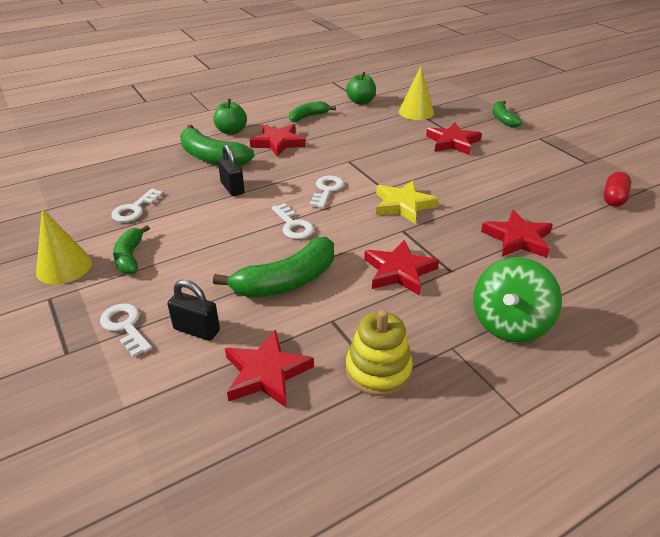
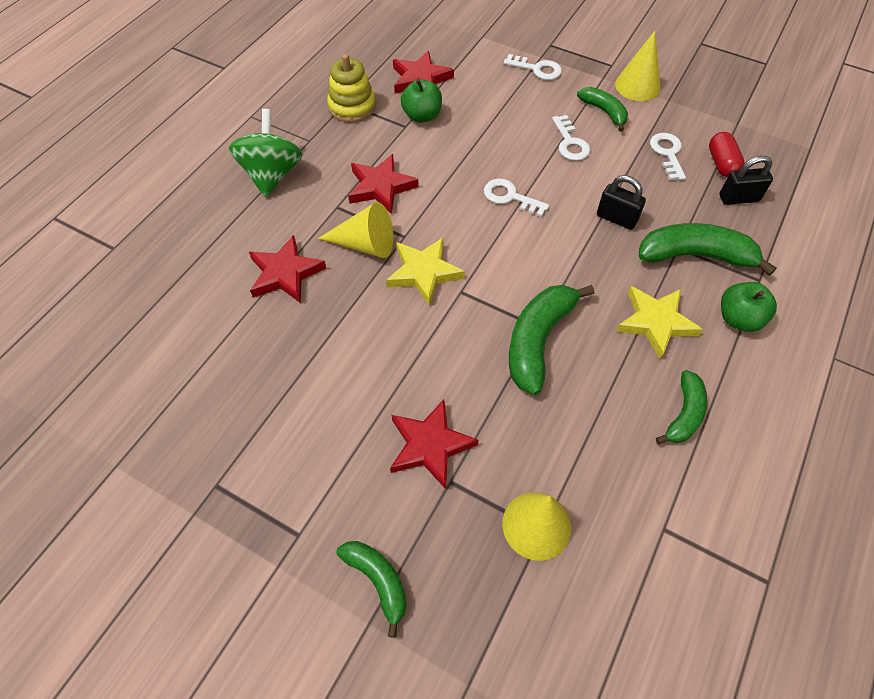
camera: 150 degrees right, 20 degrees up
black padlock [167,280,220,341] -> black padlock moved to [719,156,773,205]
green banana [213,237,334,298] -> green banana moved to [509,285,594,395]
red star [250,124,306,157] -> yellow star [616,286,703,359]
white key [310,176,344,208] -> white key moved to [552,115,590,161]
green apple [346,72,376,105] -> green apple moved to [401,79,442,123]
red capsule [604,172,631,207] -> red capsule moved to [709,132,744,177]
none -> yellow cone [318,202,393,258]

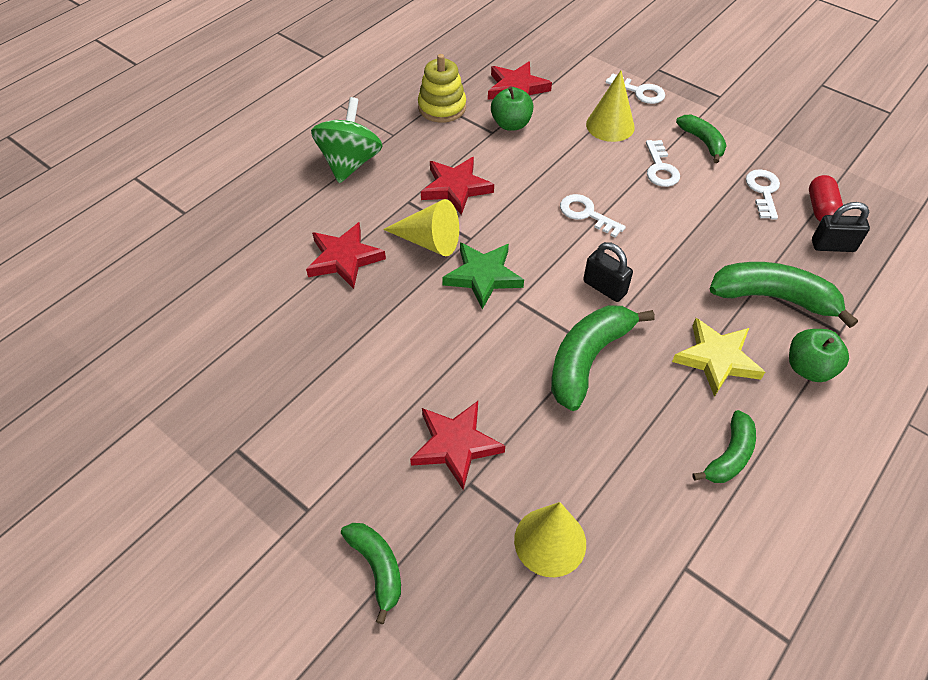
camera: 10 degrees right, 5 degrees down
yellow star [386,238,465,306] -> green star [442,242,524,309]
black padlock [597,175,646,230] -> black padlock moved to [583,242,633,302]
yellow cone [615,31,661,101] -> yellow cone moved to [586,71,635,142]

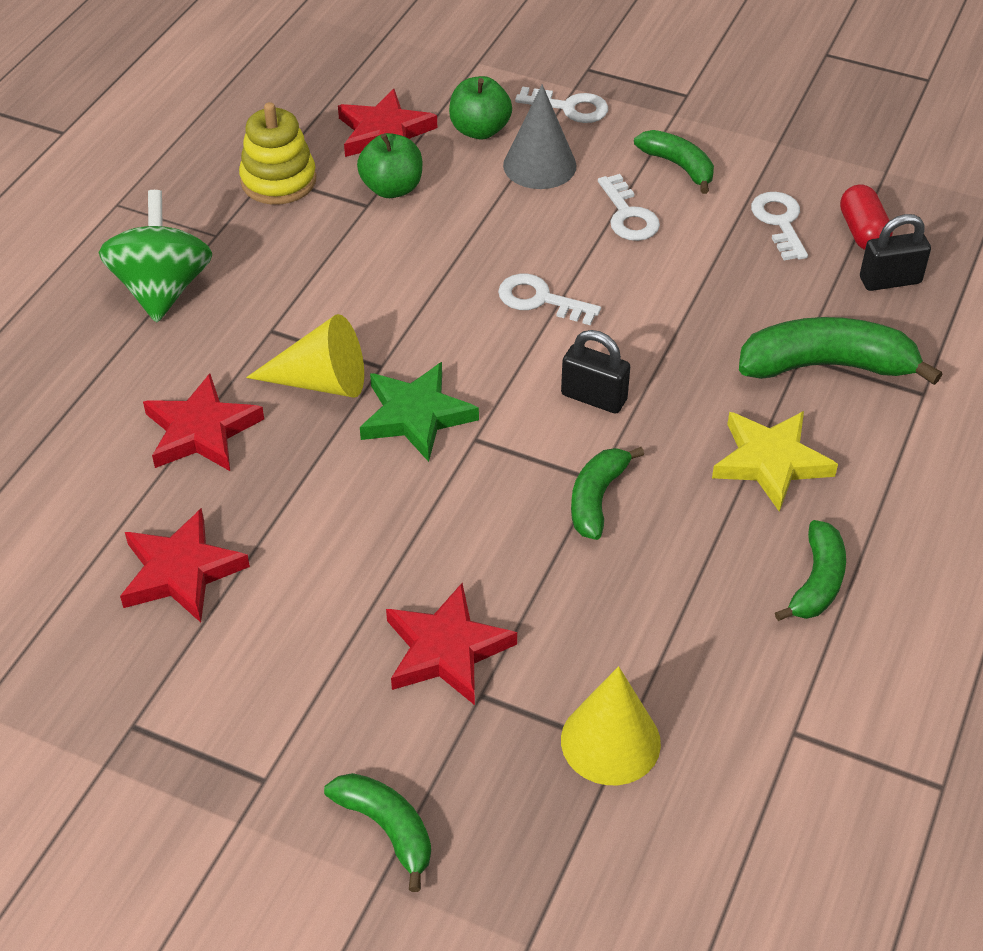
camera: 15 degrees left, 5 degrees down
red star [421,157,494,215] -> red star moved to [120,508,250,623]
green banana [551,305,655,411] -> green banana [571,447,644,540], size x0.60
yellow cone [586,71,635,142] -> grey cone [503,84,577,189]
green apple [789,329,849,382] -> green apple moved to [449,76,512,139]

